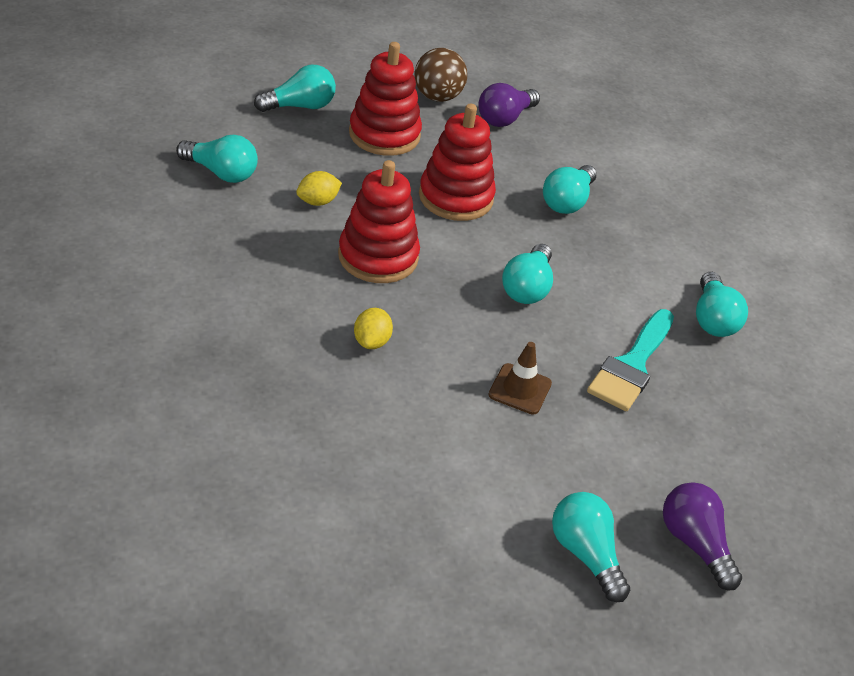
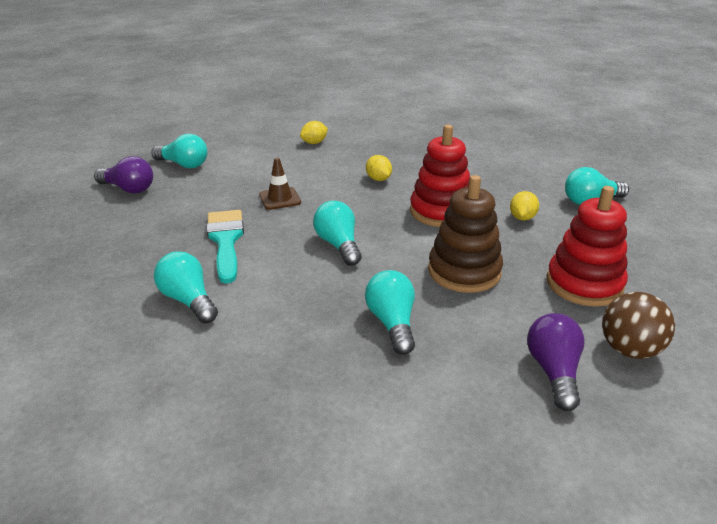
camera: 145 degrees right, 10 degrees down
turquoise light bulb [254,65,336,112] -> none
red stacking toy [419,103,496,221] -> brown stacking toy [428,175,503,293]
none -> yellow lemon [300,121,328,144]

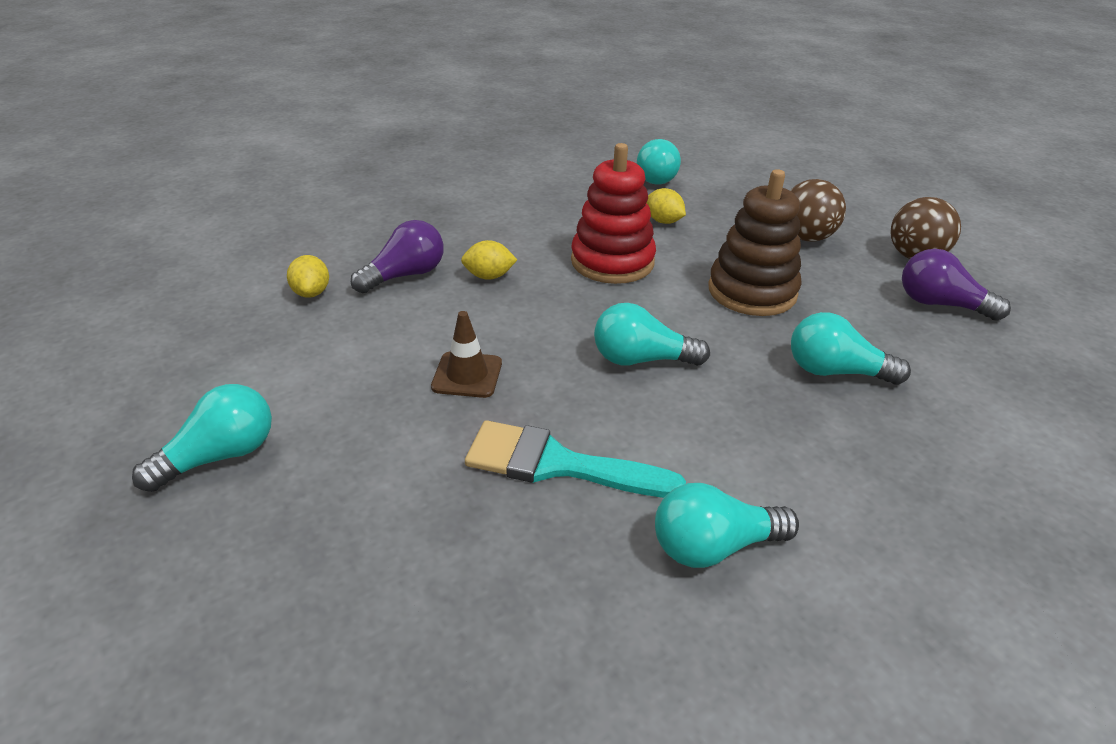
camera: 65 degrees left, 5 degrees up
purple light bulb [94,156,153,194] -> purple light bulb moved to [351,220,444,293]
red stacking toy [547,186,628,307] -> brown ball [790,179,846,242]

